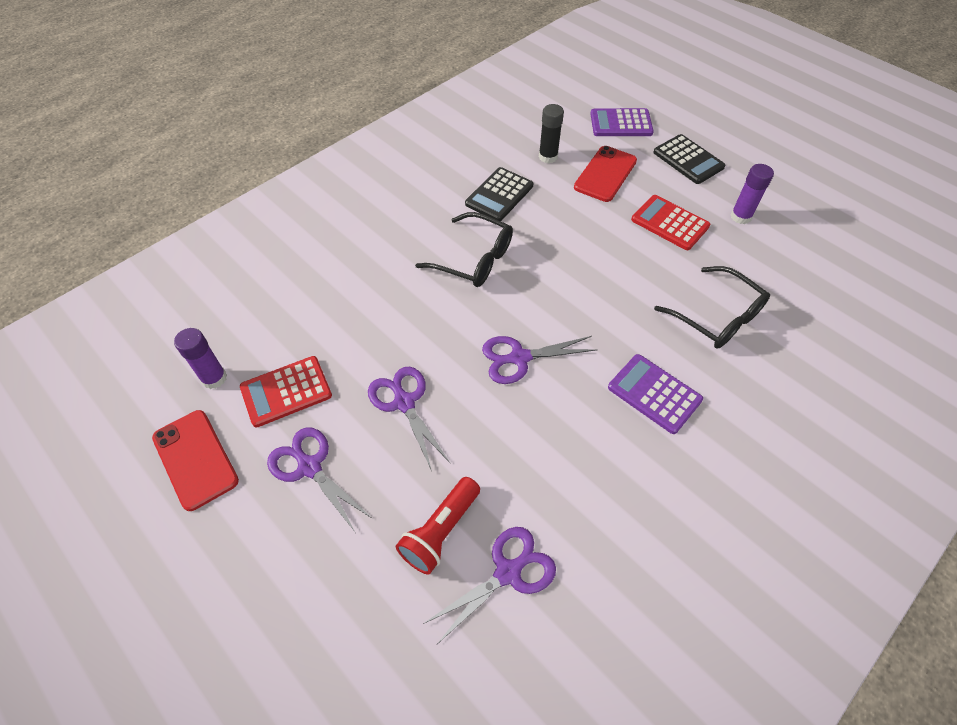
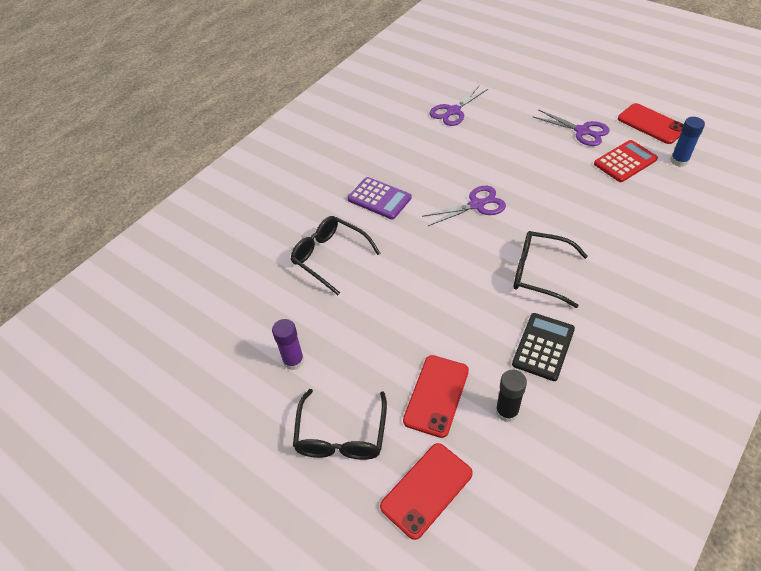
camera: 175 degrees right, 5 degrees down
purple glue stick [174,328,227,389] -> blue glue stick [670,117,705,167]
purple scissors [368,367,451,471] -> none
red flashlight [396,477,480,575] -> none
purple calculator [590,108,654,136] -> red phone [380,443,473,540]
red calculator [631,195,710,250] -> none
black calculator [653,134,725,184] -> black glasses [293,389,387,460]

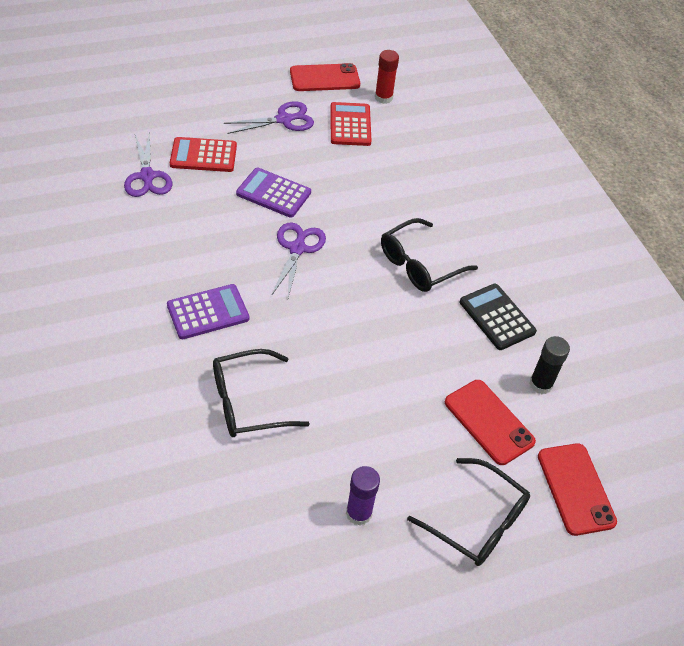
camera: 65 degrees left, 0 degrees up
blue glue stick [670,117,705,167] -> red glue stick [375,50,399,104]
none -> red calculator [170,137,237,172]
none -> purple calculator [236,168,311,218]

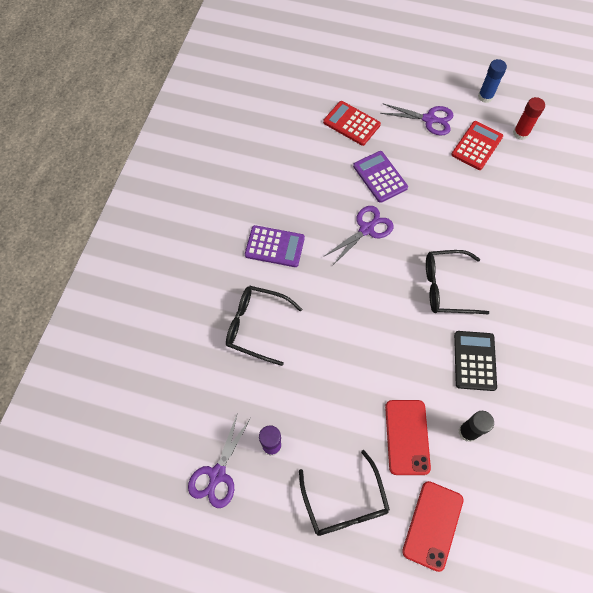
camera: 40 degrees right, 15 degrees up
purple scissors [124,131,172,197] -> purple scissors moved to [188,412,250,508]
red phone [290,63,360,91] -> blue glue stick [478,59,507,103]

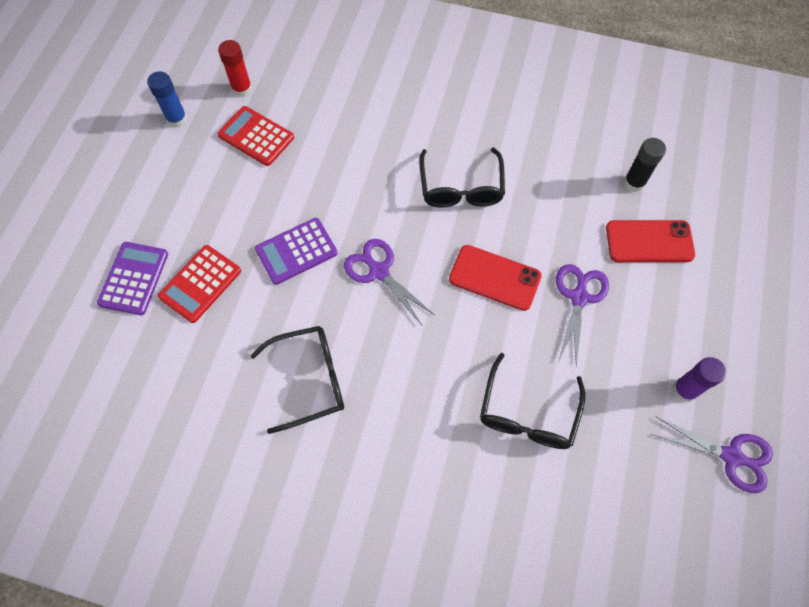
camera: 90 degrees left, 0 degrees up
purple calculator [245,225,305,267] -> purple calculator moved to [97,242,168,315]
black glasses [299,450,390,536] -> black glasses moved to [250,326,344,434]
purple scissors [380,103,453,136] -> purple scissors moved to [556,264,609,367]
red phone [402,481,464,572] -> red phone moved to [449,245,542,311]
black calculator [454,331,497,391] -> none

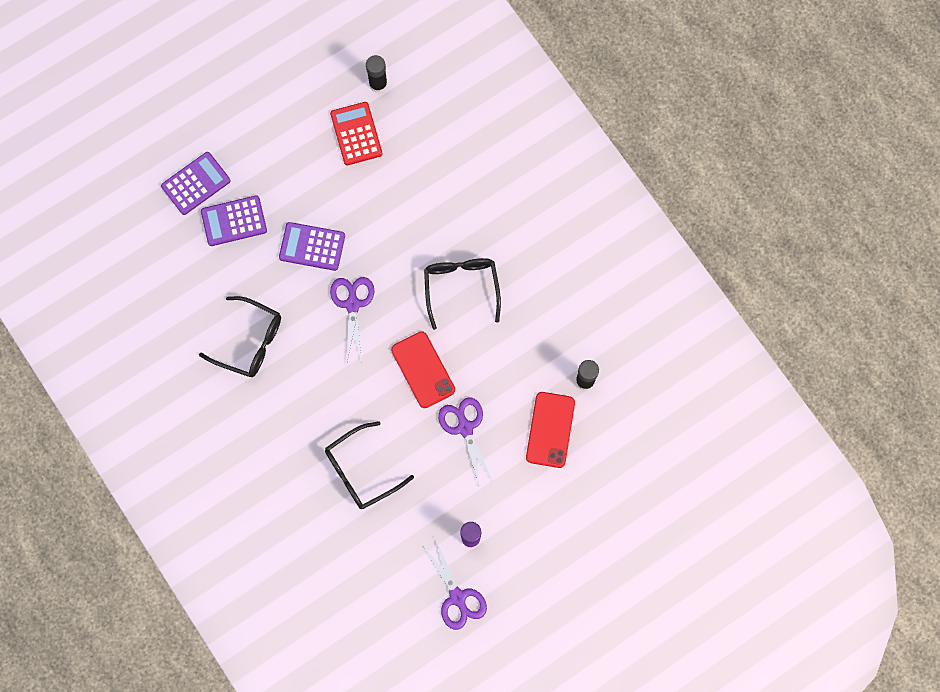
camera: 40 degrees right, 10 degrees up
blue glue stick [147,71,187,128] -> none
red calculator [158,245,241,323] -> purple calculator [201,195,267,246]
red glue stick [218,40,252,97] -> black glue stick [366,55,387,93]
black glasses [419,147,505,208] -> black glasses turned 135 degrees clockwise [424,258,501,330]
purple scissors [556,264,609,367] -> purple scissors turned 75 degrees counterclockwise [438,397,493,487]
red phone [606,220,695,262] -> red phone turned 60 degrees clockwise [526,392,575,468]

